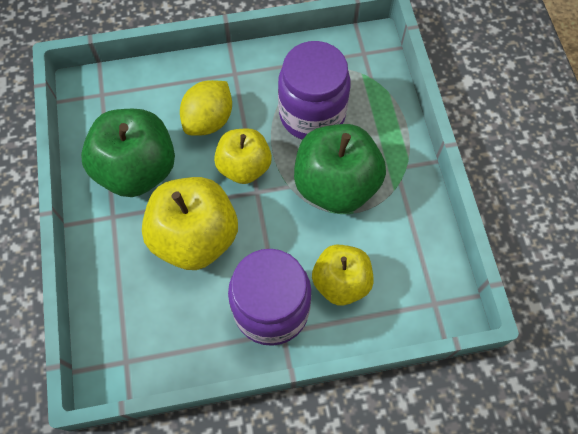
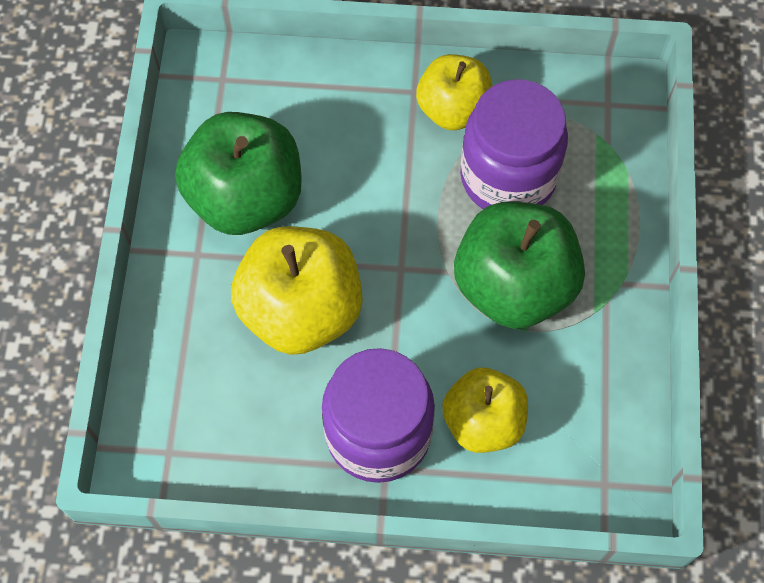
camera: 15 degrees right, 0 degrees up
yellow lemon [180,80,232,136] -> none
yellow apple [214,128,272,184] -> yellow apple moved to [416,54,492,130]

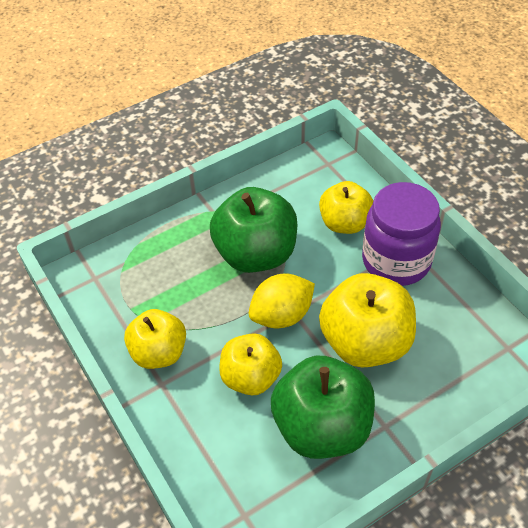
camera: 125 degrees left, 15 degrees down
purple jar [460,79,568,209] -> none
none -> yellow apple [219,333,282,395]
none -> yellow lemon [248,274,315,328]

